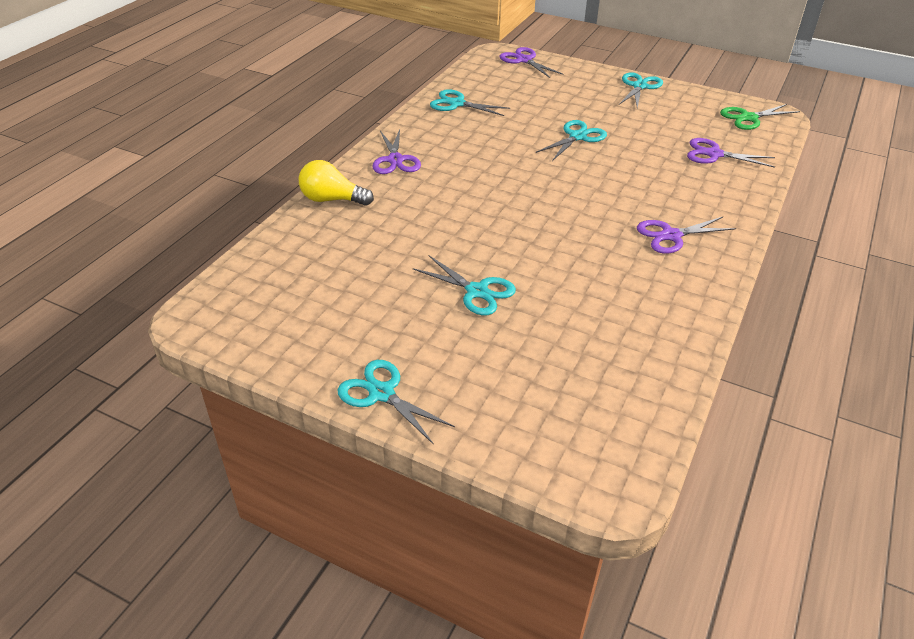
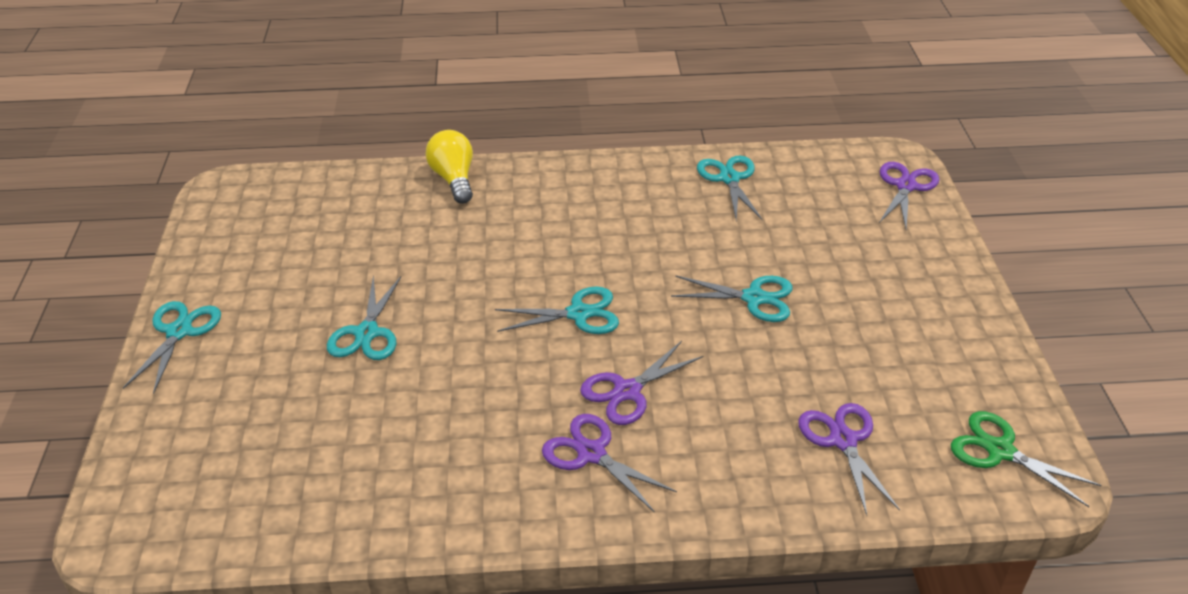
camera: 60 degrees right, 0 degrees up
purple scissors [372,129,421,174] -> purple scissors moved to [580,341,703,425]
turquoise scissors [619,72,663,108] -> turquoise scissors moved to [495,287,619,334]

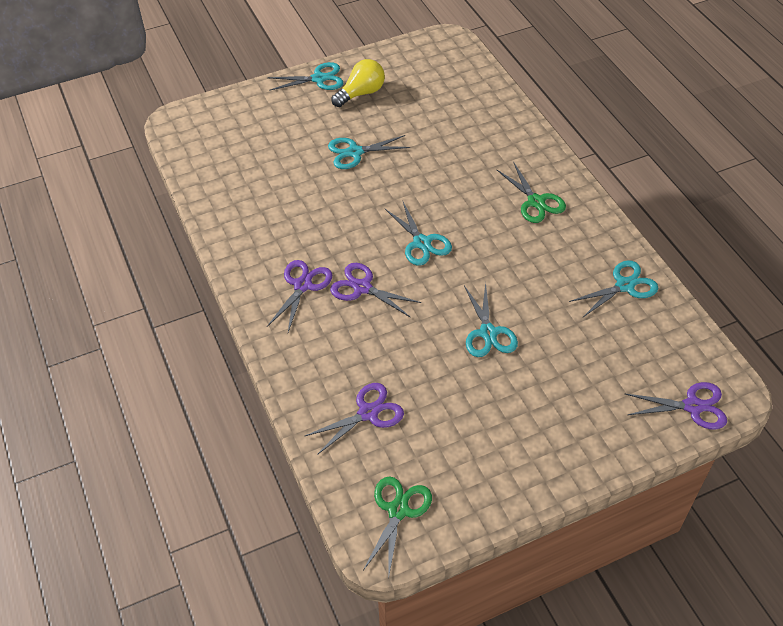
camera: 70 degrees right, 10 degrees up
yellow light bulb [425,130,473,204] -> yellow light bulb moved to [332,59,385,107]
none -> green scissors [497,162,566,223]

